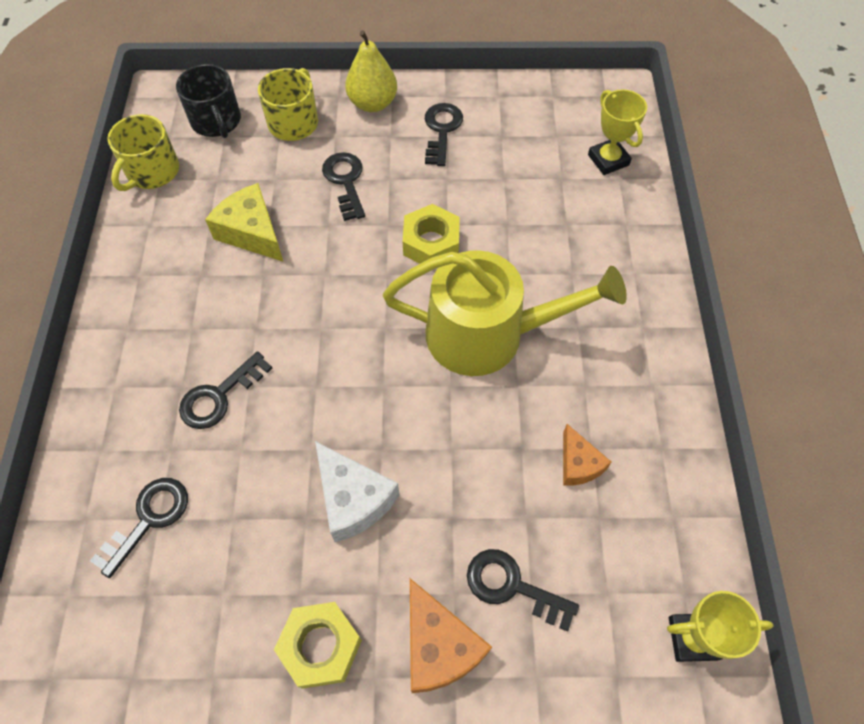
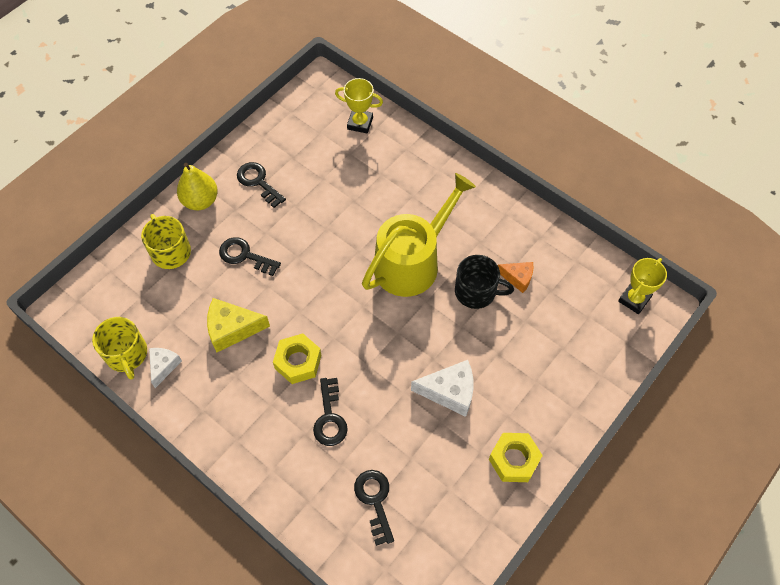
camera: 50 degrees left, 0 degrees up
black mug [176,64,241,138] -> black mug moved to [455,255,514,309]
yellow nut [403,204,460,264] -> yellow nut moved to [273,333,321,384]
orange cheese [410,578,492,693] -> none
black key [467,549,579,632] -> none
none -> white cheese [149,348,182,388]

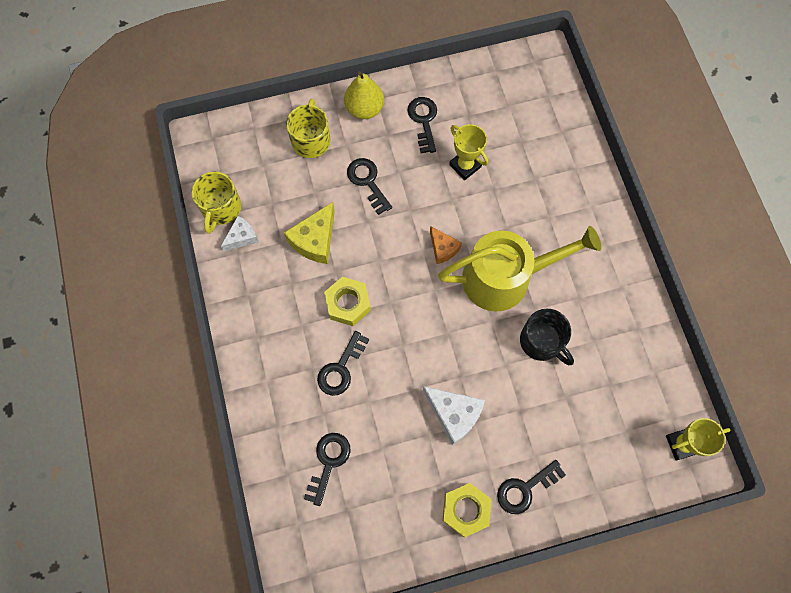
camera: 35 degrees right, 10 degrees up
yellow cheese [207,298,270,352] -> yellow cheese turned 90 degrees counterclockwise [284,202,335,264]
yellow trophy [335,78,383,134] -> yellow trophy moved to [449,124,488,180]
orange cheese [498,262,534,293] -> orange cheese moved to [430,226,462,264]
none -> black key [497,460,566,514]

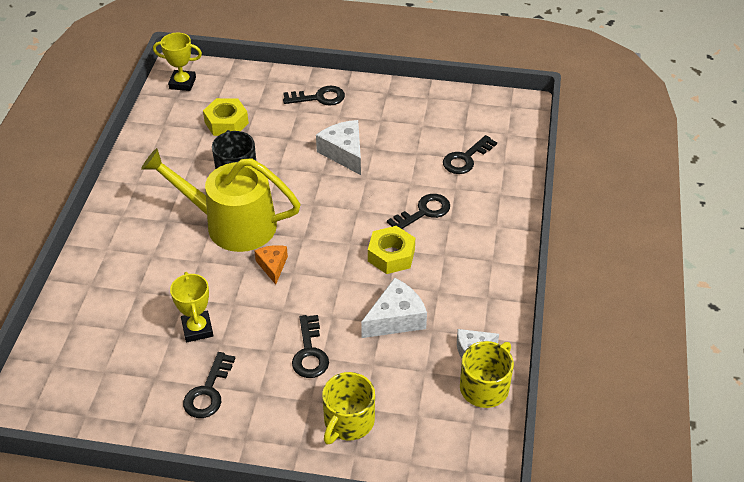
camera: 155 degrees left, 25 degrees down
yellow cheese [284,202,335,264] -> white cheese [361,278,427,338]
yellow pear [344,71,384,119] -> none
yellow nut [442,483,491,537] -> yellow nut moved to [203,98,249,136]

